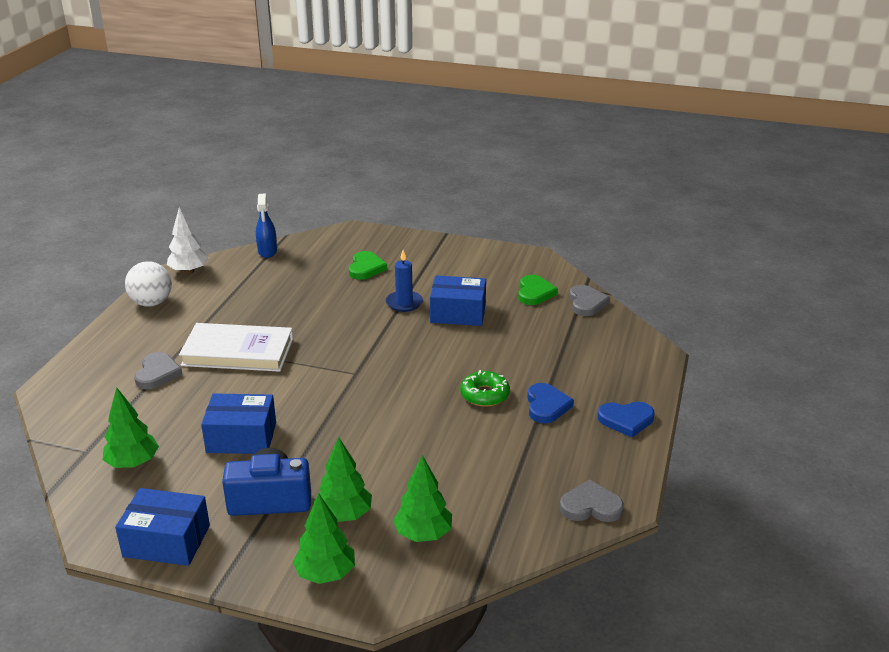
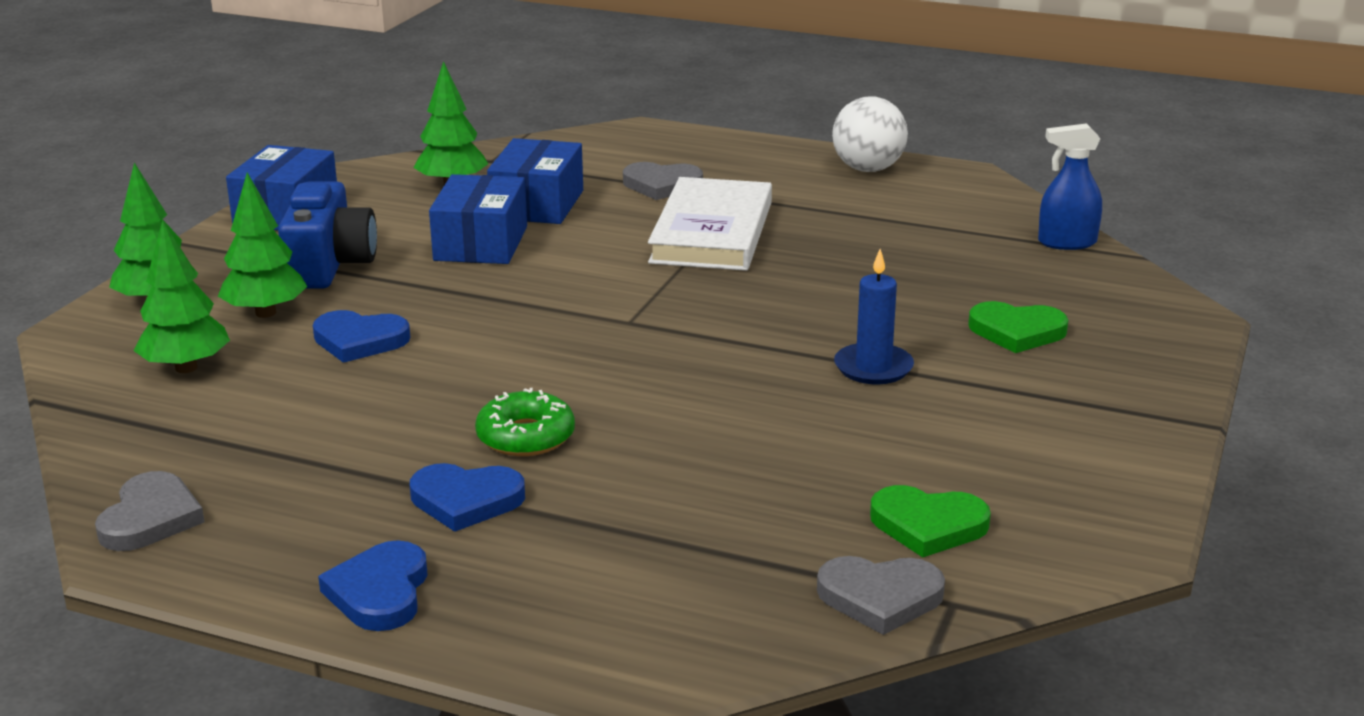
camera: 95 degrees right, 5 degrees down
white tree [167,207,209,274] -> none
blue box [430,275,486,326] -> blue box moved to [487,138,583,224]
none -> blue heart [313,310,410,363]

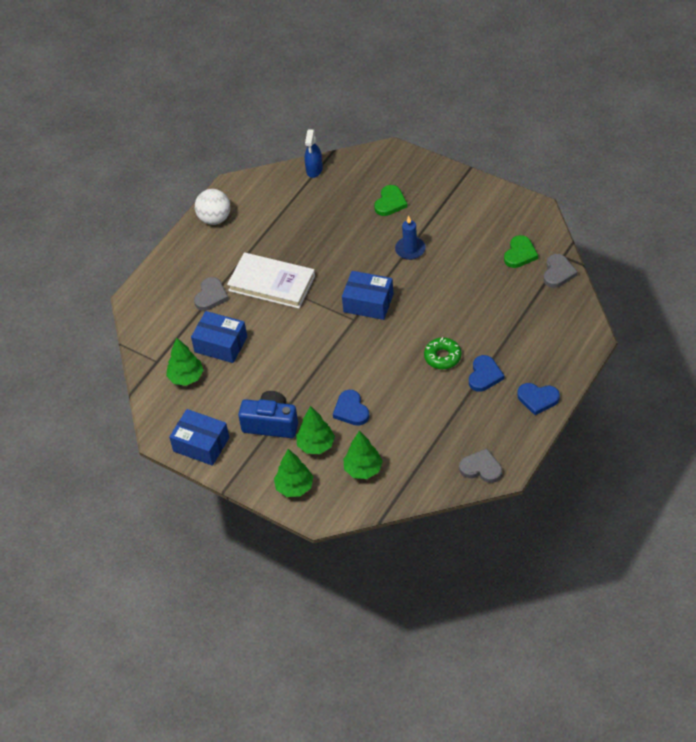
camera: 75 degrees left, 25 degrees up
blue heart [313,310,410,363] -> blue heart turned 135 degrees clockwise [333,390,369,426]
blue box [429,174,527,264] -> blue box moved to [342,271,394,320]

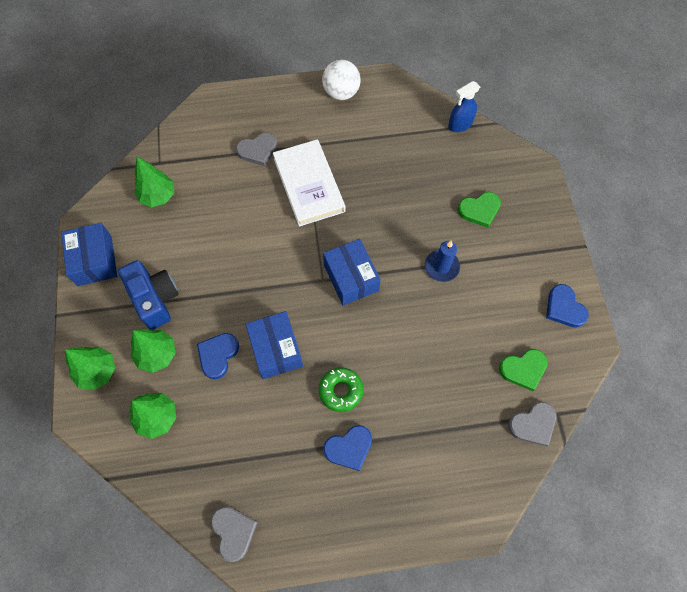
camera: 45 degrees right, 15 degrees up
blue box [191,311,247,363] -> blue box moved to [245,311,303,379]
blue heart [517,383,560,415] -> blue heart moved to [546,284,589,328]

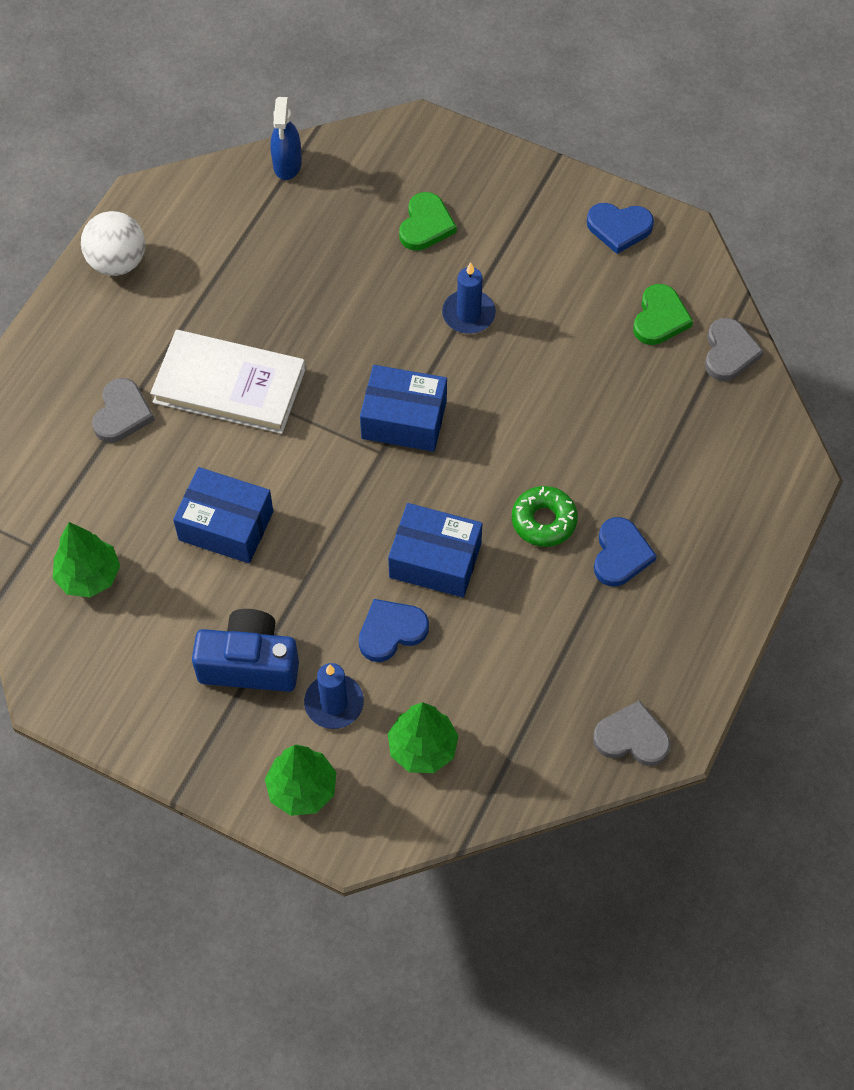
camera: 55 degrees left, 5 degrees down
blue box [61,223,117,286] -> blue box moved to [173,467,273,563]
green tree [131,329,176,373] -> blue candle [304,663,364,729]
blue heart [197,333,239,379] -> blue heart turned 90 degrees clockwise [359,599,429,662]

